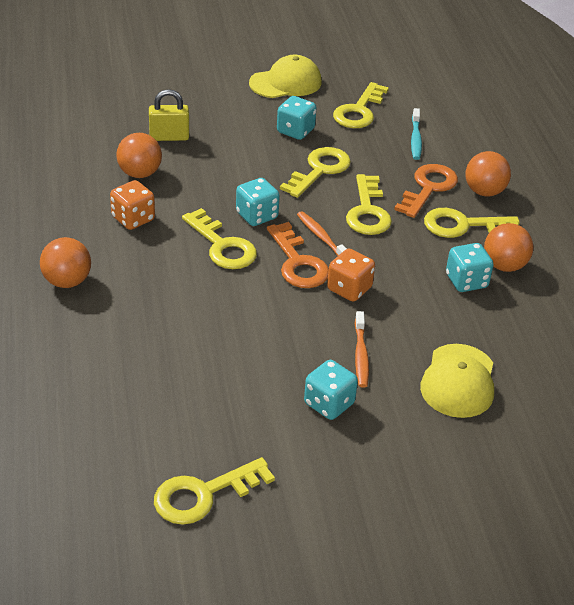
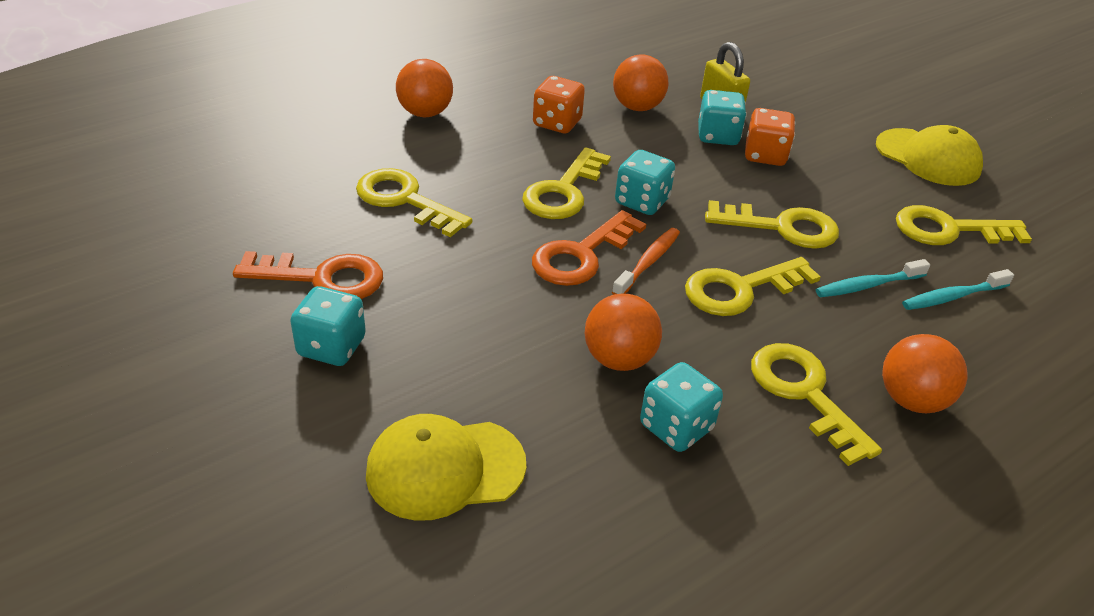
camera: 65 degrees right, 0 degrees up
yellow key [154,457,275,525] -> yellow key moved to [356,168,472,237]
turquoise dice [277,96,317,140] -> turquoise dice moved to [698,90,747,145]
orange dice [327,249,375,302] -> orange dice moved to [745,108,796,166]
orange toothbrush [355,311,369,388] -> none
orange key [394,164,458,218] -> orange key moved to [233,251,383,299]
orange ball [484,223,533,272] -> orange ball moved to [585,294,662,371]
none -> turquoise toothbrush [816,259,930,297]

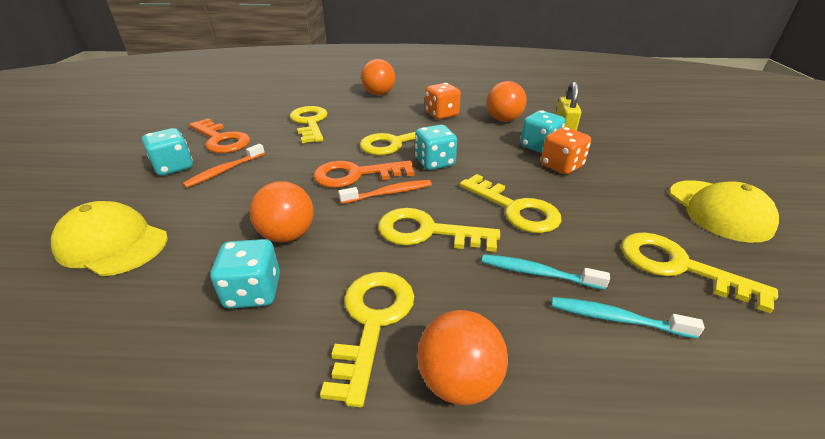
camera: 40 degrees right, 5 degrees down
none -> orange toothbrush [182,144,265,188]

